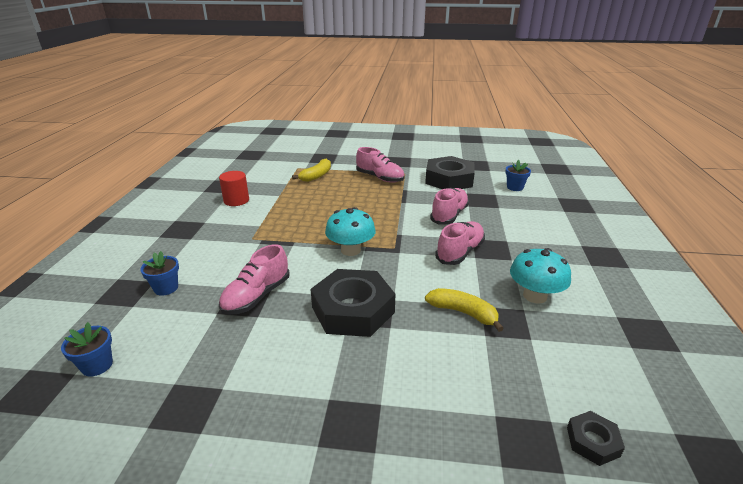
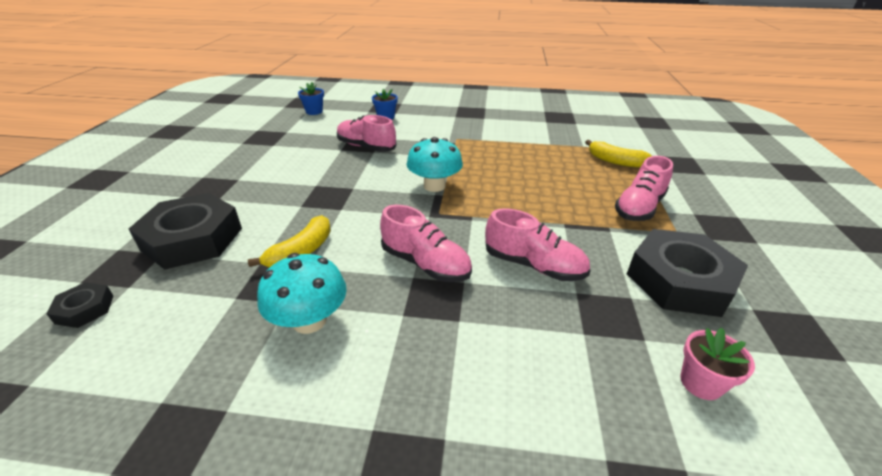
camera: 90 degrees right, 5 degrees up
red cylinder [219,171,249,206] -> none
black nut [311,269,395,337] -> black nut moved to [129,193,242,269]
blue flower pot [506,160,531,191] -> pink flower pot [680,327,755,400]

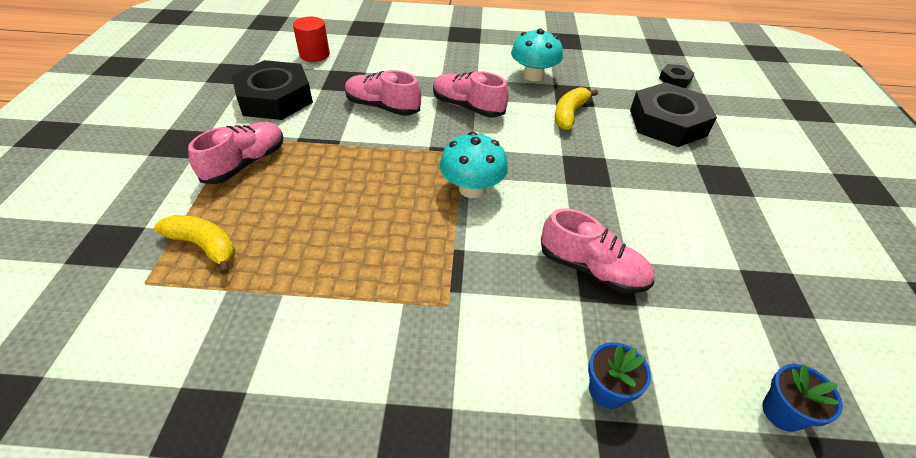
camera: 175 degrees right, 10 degrees up
pink flower pot [680,327,755,400] -> red cylinder [293,17,330,62]

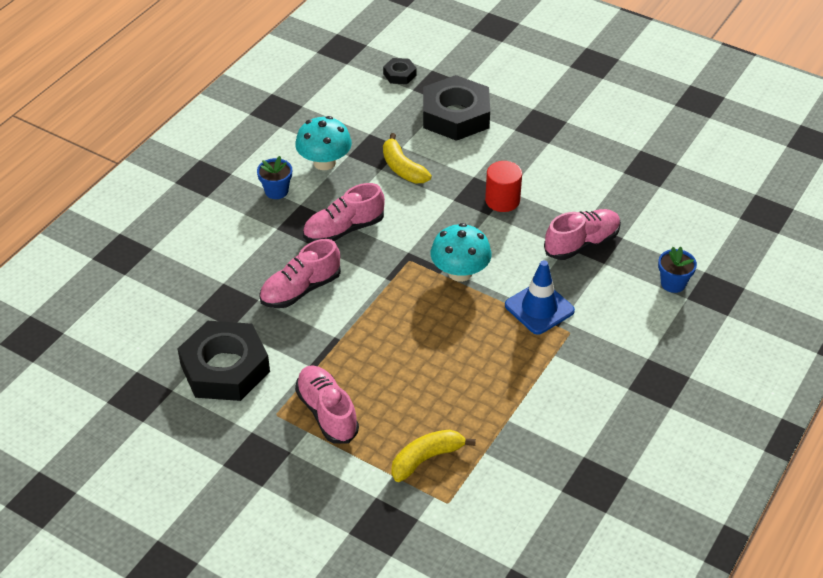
camera: 60 degrees left, 0 degrees up
red cylinder [293,17,330,62] -> red cylinder moved to [485,161,522,212]
blue flower pot [762,364,843,432] -> blue flower pot moved to [257,156,292,199]
none -> blue traffic cone [505,260,575,335]

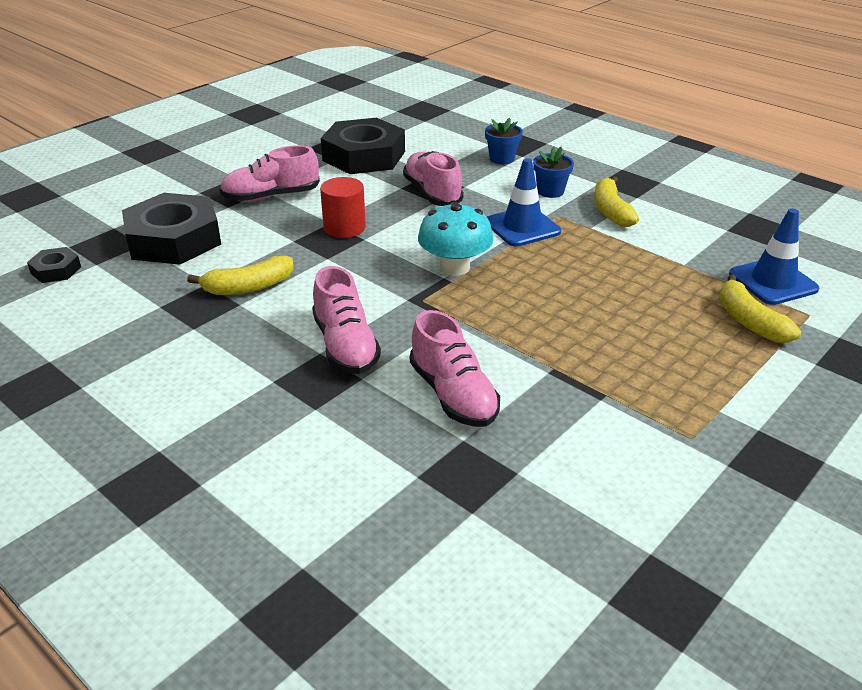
camera: 80 degrees left, 10 degrees down
black nut [178,321,270,401] -> black nut moved to [321,118,405,174]
blue flower pot [257,156,292,199] -> blue flower pot moved to [533,147,574,198]
turquoise mushroom [295,116,352,170] -> none
pink shoe [295,366,359,444] -> pink shoe moved to [220,145,320,202]
none -> yellow banana [594,176,639,227]
none -> blue traffic cone [729,209,819,305]

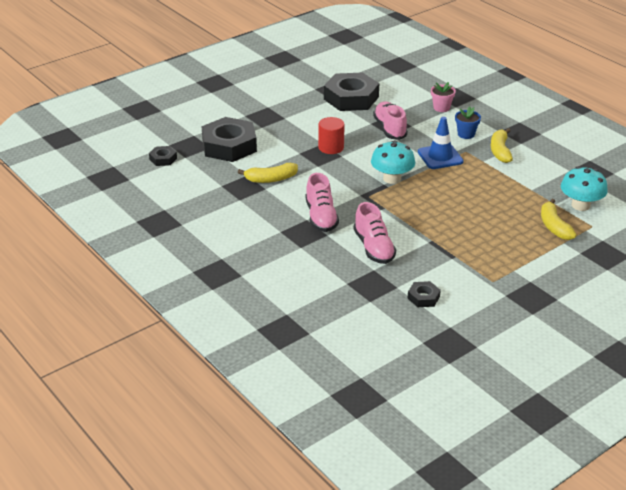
camera: 10 degrees right, 0 degrees up
pink shoe [220,145,320,202] -> none
blue flower pot [485,118,523,164] -> pink flower pot [431,82,456,112]
blue traffic cone [729,209,819,305] -> turquoise mushroom [561,166,608,211]
none -> black nut [407,281,441,307]

